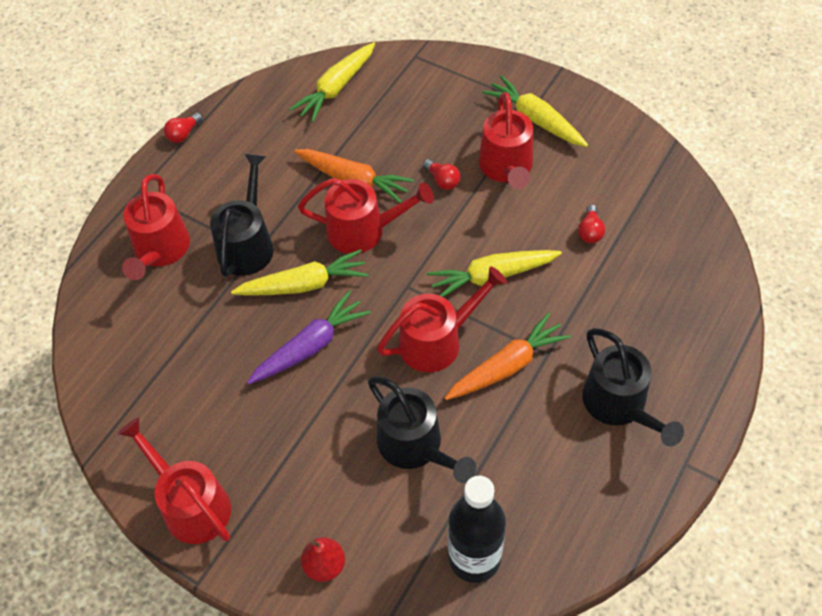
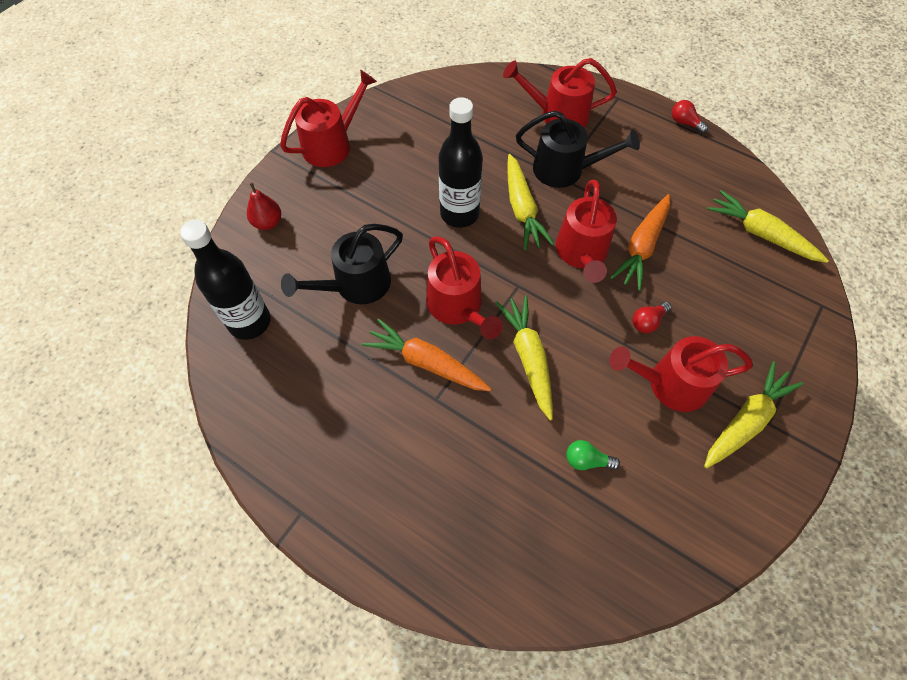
camera: 90 degrees right, 5 degrees up
purple carrot [247,291,371,384] -> black bottle [439,97,483,228]
orange carrot [445,313,571,400] -> orange carrot turned 150 degrees clockwise [362,319,491,391]
red light bulb [578,204,605,243] -> green light bulb [566,440,620,470]
black watering can [582,328,684,446] -> none

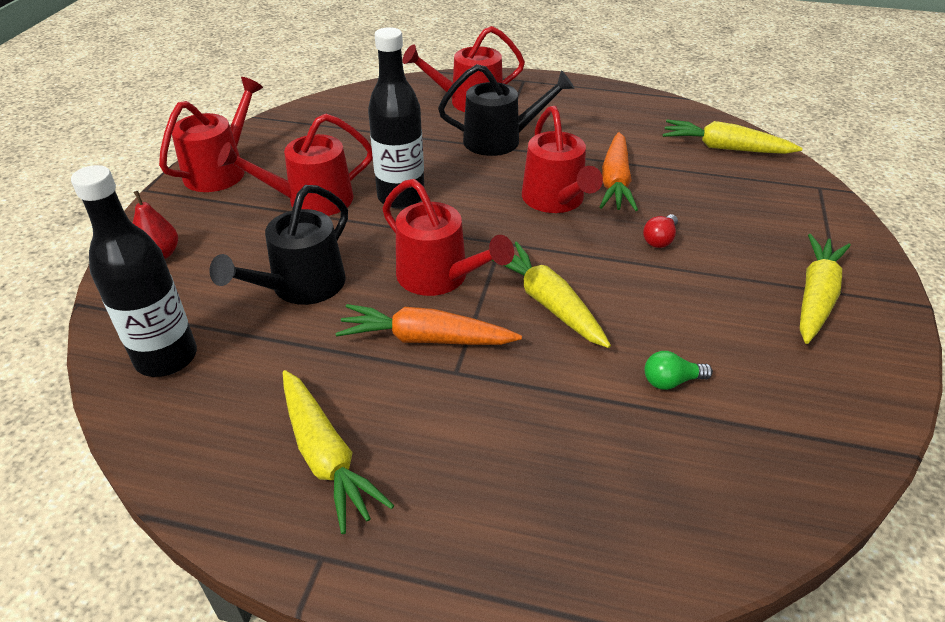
camera: 20 degrees left, 20 degrees down
yellow carrot [507,154,554,250] -> yellow carrot moved to [283,370,394,534]
red watering can [609,336,753,412] -> red watering can moved to [217,113,373,216]
red light bulb [672,100,708,133] -> none

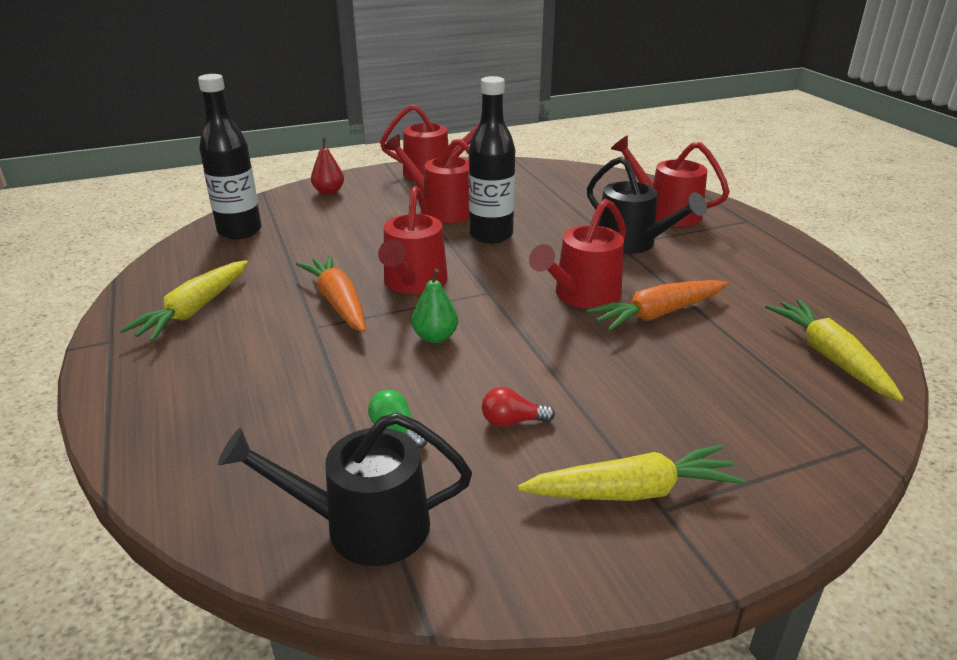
camera: 55 degrees right, 10 degrees down
black watering can [209,185,348,305] -> black watering can moved to [218,413,472,566]
yellow carrot [491,242,611,348] -> green pear [412,269,458,343]
red light bulb [643,214,678,248] -> red light bulb moved to [482,387,555,427]

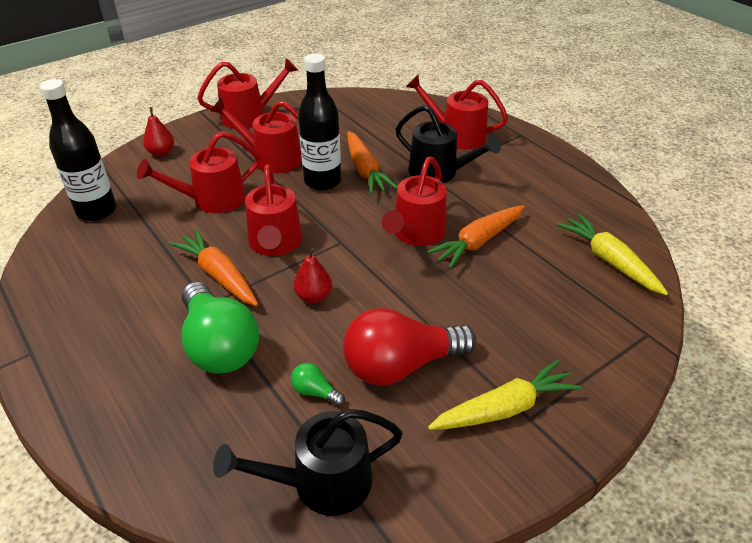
camera: 15 degrees left, 10 degrees up
yellow carrot [120,260,248,341] -> none
green pear [412,269,458,343] -> red pear [294,248,332,303]
red light bulb [482,387,555,427] -> red light bulb [343,308,476,385], size x2.42
none -> red watering can [137,131,260,213]
none -> green light bulb [181,282,259,374]
none -> orange carrot [347,131,398,195]

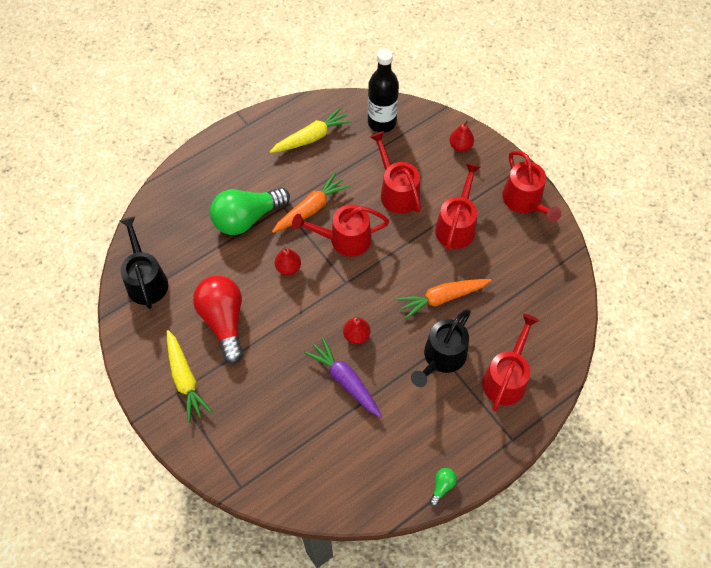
camera: 90 degrees right, 20 degrees up
green light bulb [291,363,345,406] -> green light bulb moved to [429,468,457,506]
black bottle [298,53,341,191] -> none
red watering can [382,157,446,246] -> red pear [343,317,370,344]
orange carrot [427,205,525,269] -> purple carrot [305,337,382,418]
yellow carrot [557,214,668,295] -> yellow carrot moved to [270,107,352,153]

